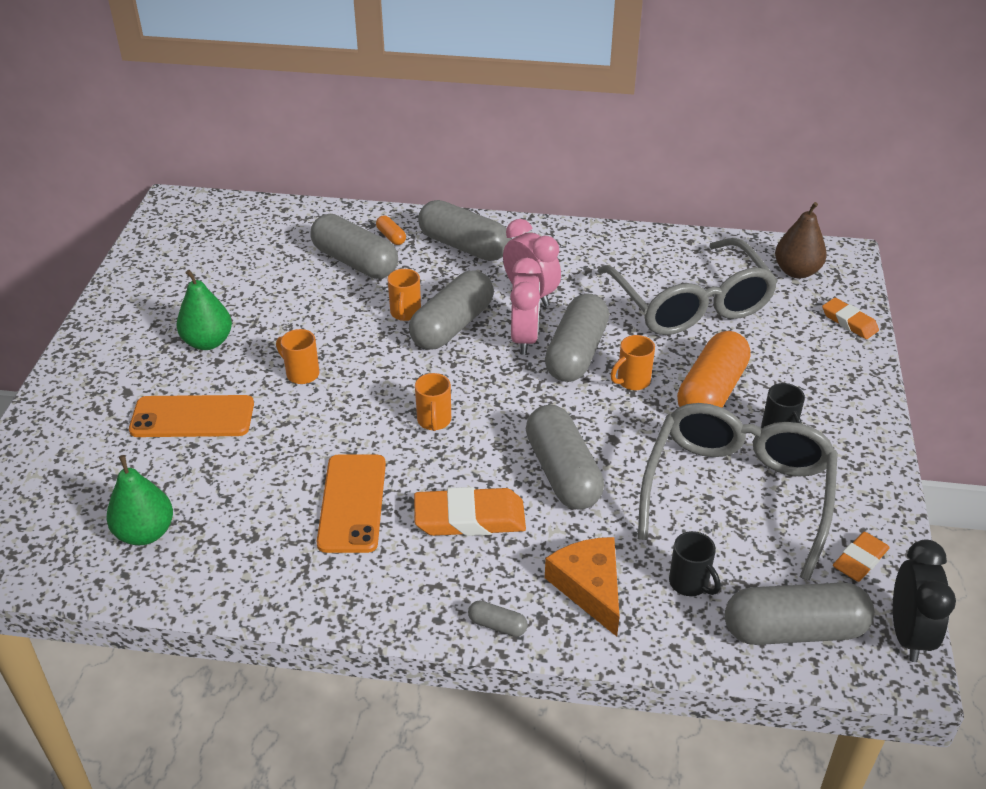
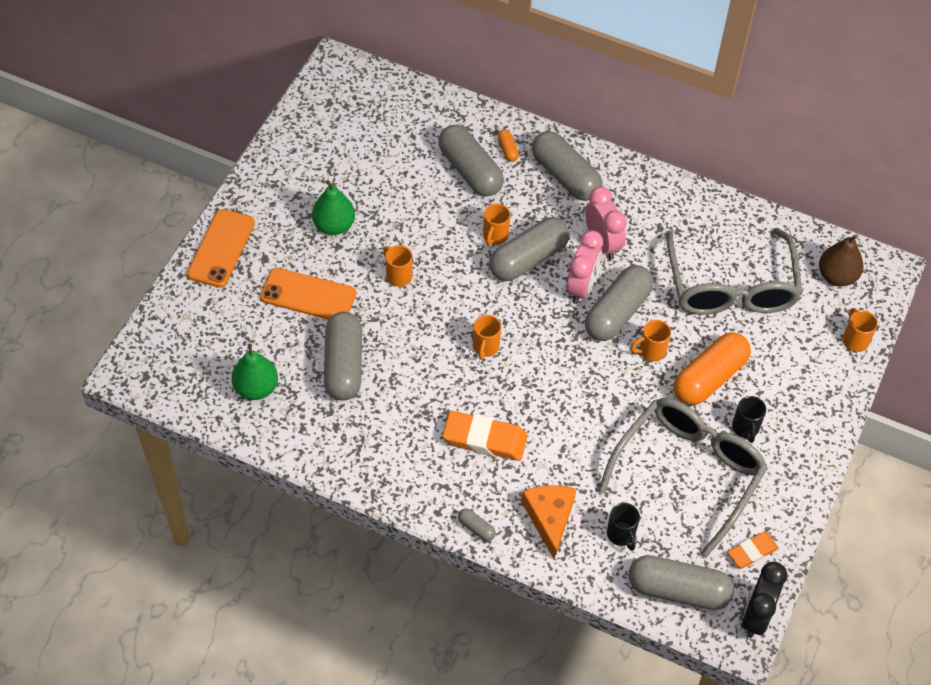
camera: 15 degrees right, 15 degrees up
orange phone [316,454,386,553] -> orange phone moved to [187,209,255,288]
grey capsule [526,405,604,509] -> grey capsule moved to [324,312,362,401]
orange eraser [822,298,879,339] -> orange mug [843,308,878,352]

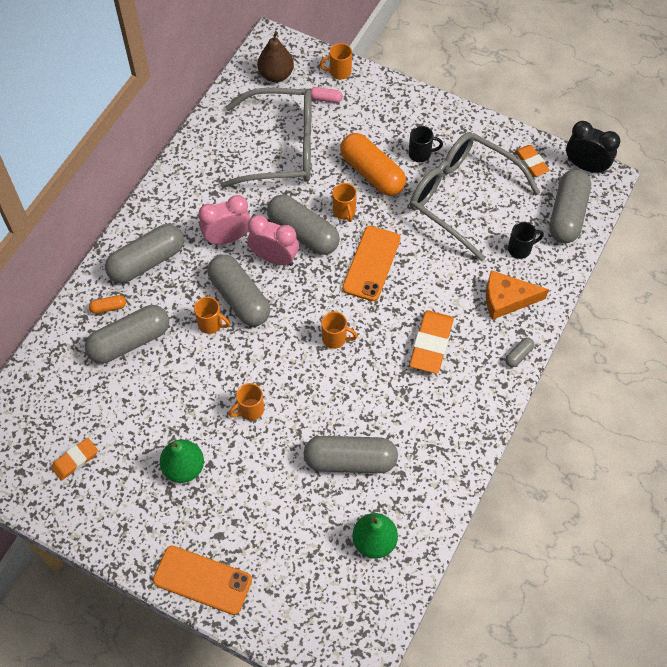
camera: 85 degrees left, 5 degrees up
orange phone [260,268,356,320] -> orange phone moved to [342,226,401,301]
none -> orange eraser [51,438,98,481]
none -> pink capsule [310,87,343,103]

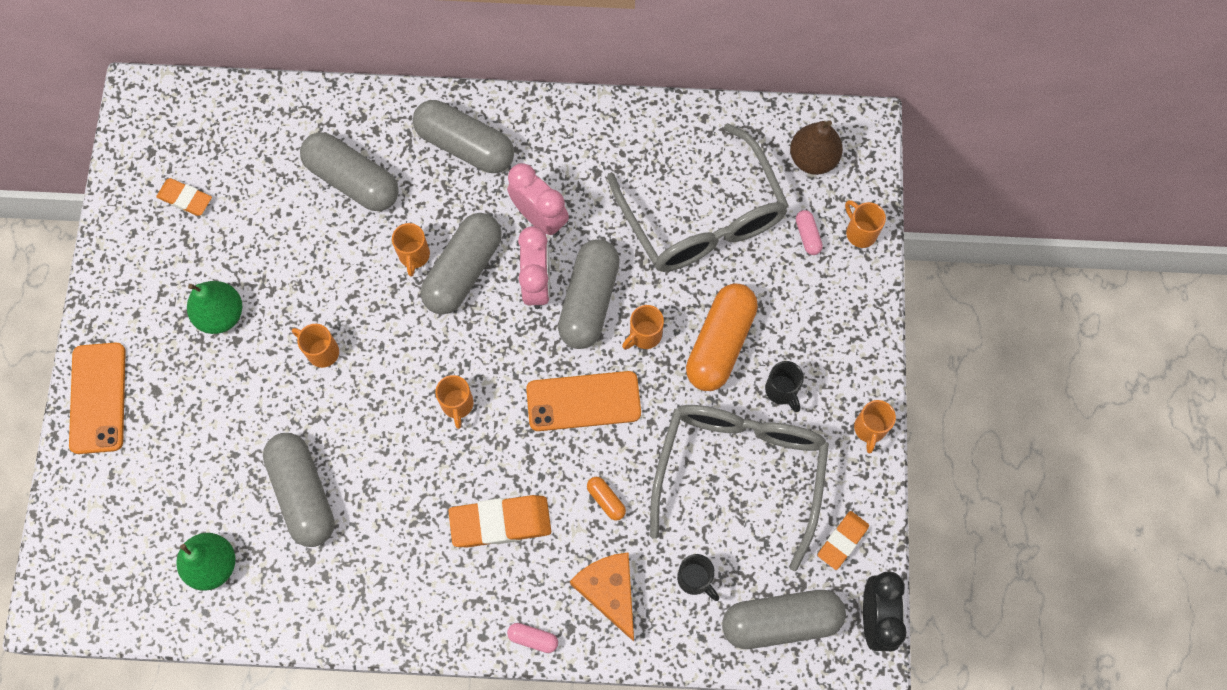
camera: 65 degrees right, 10 degrees up
orange capsule [89,295,126,314] -> orange capsule moved to [587,477,626,521]
grey capsule [505,337,534,367] -> pink capsule [507,623,558,653]
none -> orange mug [854,400,896,453]

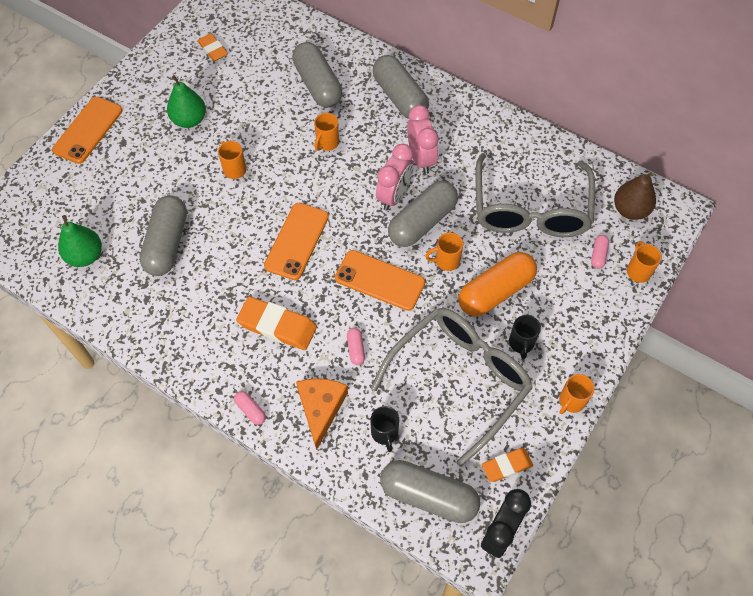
camera: 30 degrees right, 10 degrees down
grey capsule [421,213,502,315] -> none
orange mug [435,375,474,429] -> orange phone [264,203,329,280]
orange capsule [587,477,626,521] -> pink capsule [347,328,365,365]

